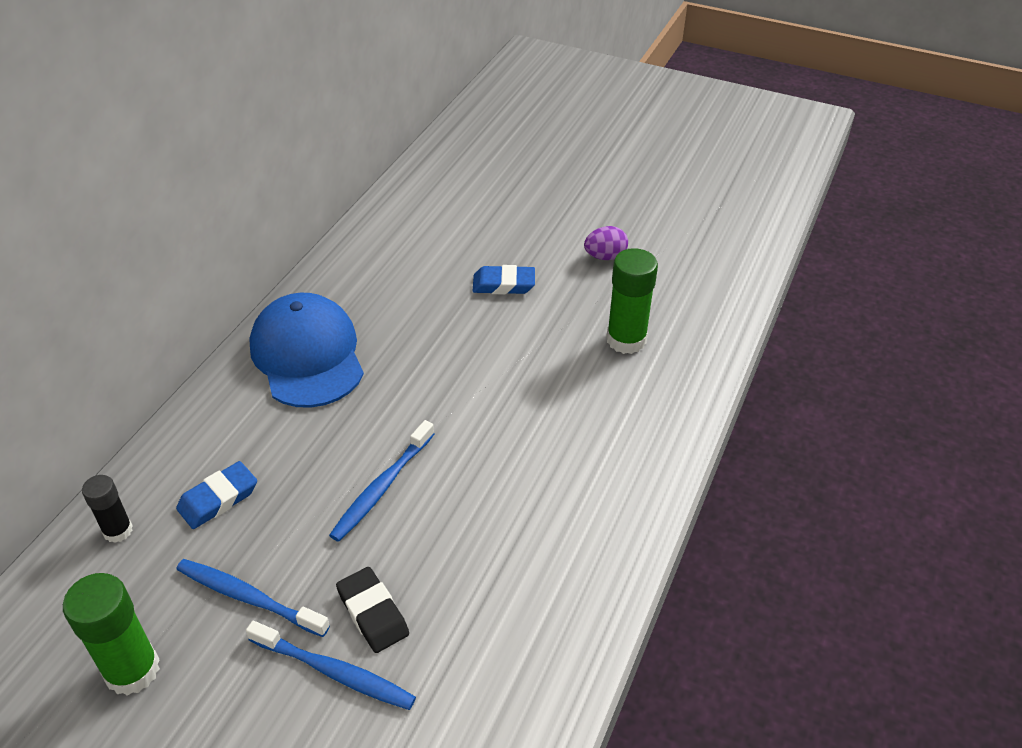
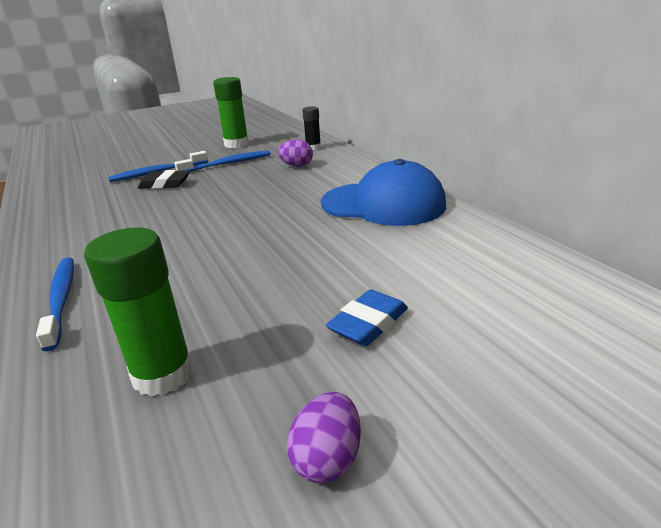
camera: 130 degrees right, 15 degrees down
blue eraser [176,461,257,529] -> purple egg [278,140,313,167]
blue toothbrush [329,420,434,542] -> blue toothbrush moved to [36,257,74,351]

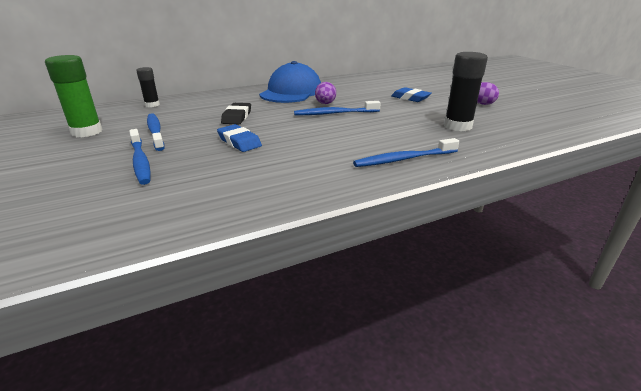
camera: 90 degrees left, 0 degrees up
green glue stick [84,227,193,397] -> black glue stick [444,52,488,131]
black eraser [138,170,190,189] -> black eraser moved to [221,103,251,125]
purple egg [278,140,313,167] -> purple egg moved to [315,82,336,104]
none -> blue eraser [217,124,262,152]
none -> blue toothbrush [294,101,381,115]

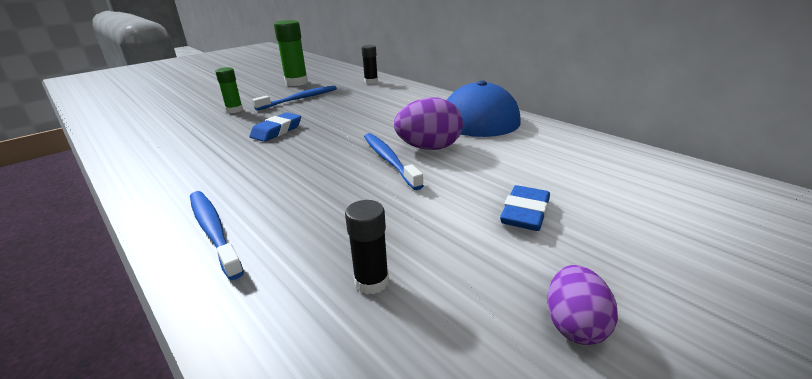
camera: 75 degrees right, 0 degrees up
blue toothbrush [129,129,151,185] -> green glue stick [215,67,243,113]
black eraser [221,103,251,125] -> none
purple egg [315,82,336,104] -> purple egg [394,97,463,150], size x1.59
black glue stick [444,52,488,131] -> black glue stick [345,200,389,294], size x0.60

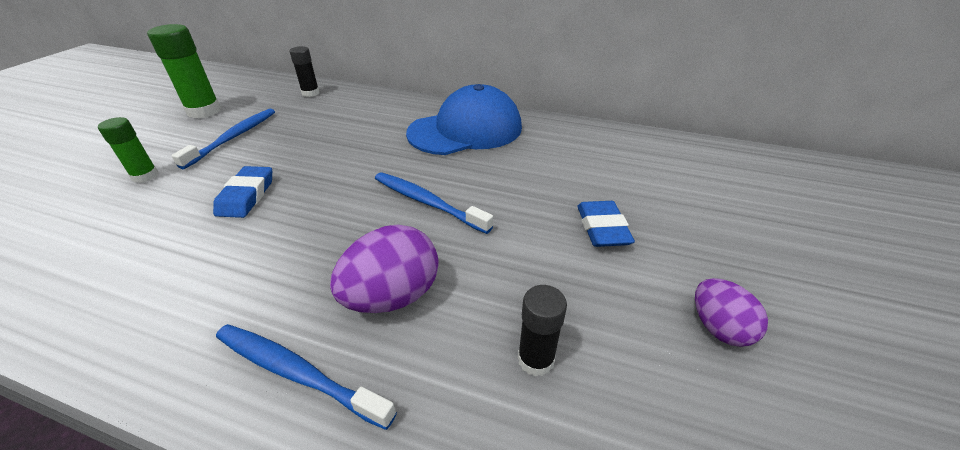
camera: 30 degrees left, 10 degrees up
purple egg [394,97,463,150] -> purple egg moved to [330,224,439,313]

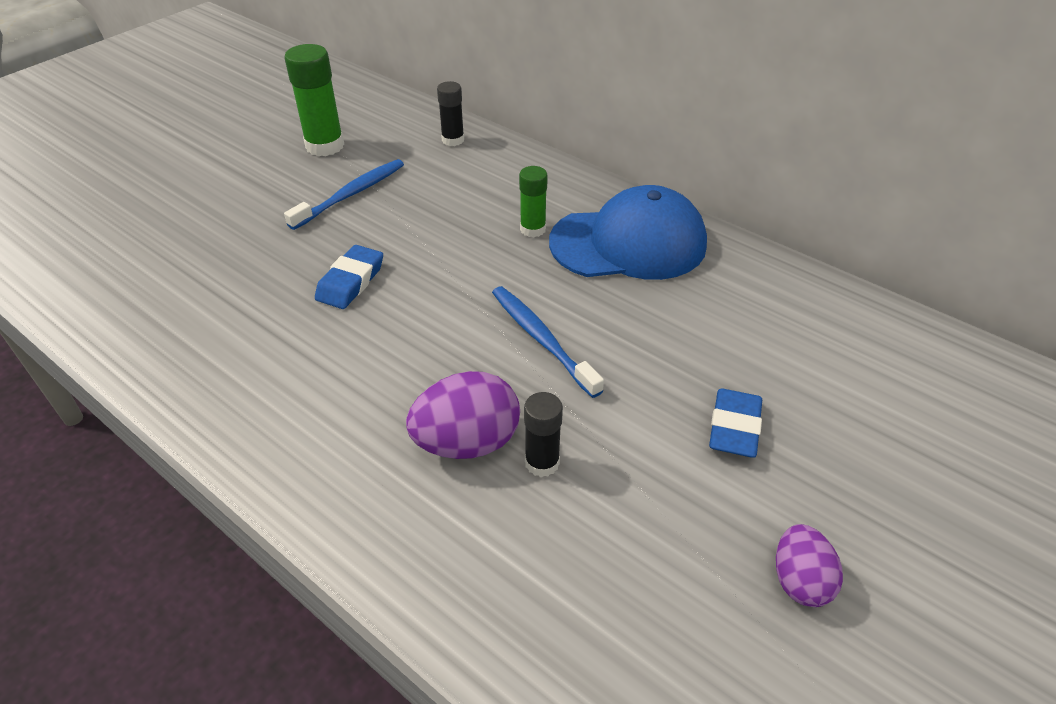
camera: 20 degrees right, 5 degrees up
green glue stick [98,117,159,183] -> green glue stick moved to [519,166,548,237]
blue toothbrush [216,324,397,430] -> none
black glue stick [518,285,567,377] -> black glue stick moved to [524,392,563,477]

